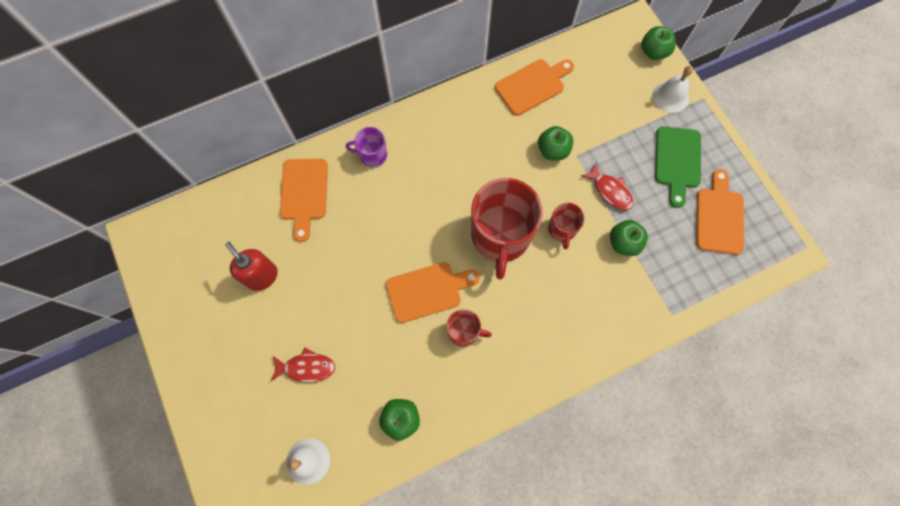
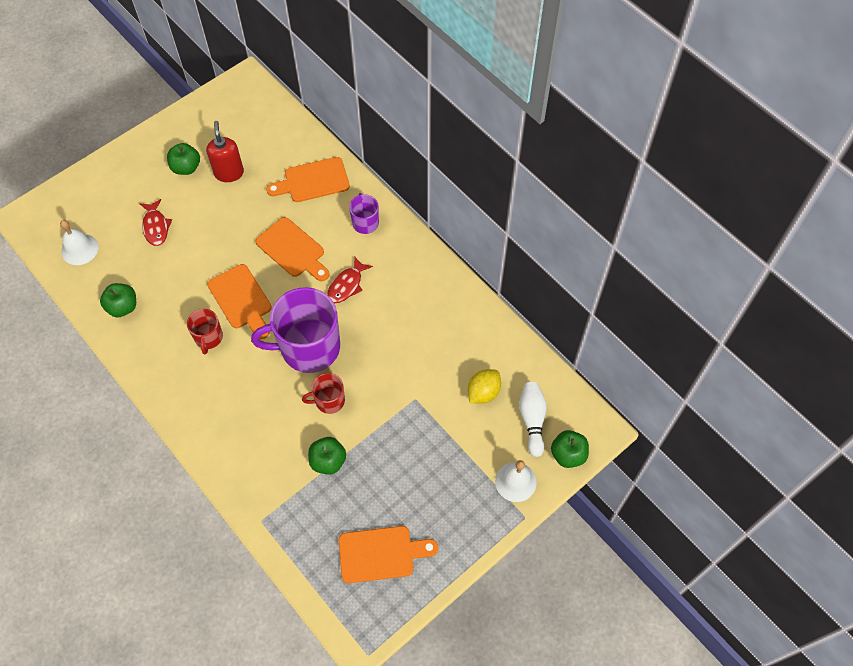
camera: 75 degrees right, 10 degrees down
red soap dispenser [225,241,278,291] -> red soap dispenser turned 45 degrees counterclockwise [206,121,244,182]
red mug [471,178,543,279] -> purple mug [251,287,340,373]
orange cutting board [495,59,574,116] -> orange cutting board moved to [256,217,329,281]
green apple [538,126,573,160] -> green apple moved to [167,143,200,175]
red fish [581,162,633,210] -> red fish moved to [327,256,373,303]
green cutting board [655,126,701,208] -> none
none -> yellow lemon [468,369,501,404]
none -> white bowling pin [519,382,547,457]

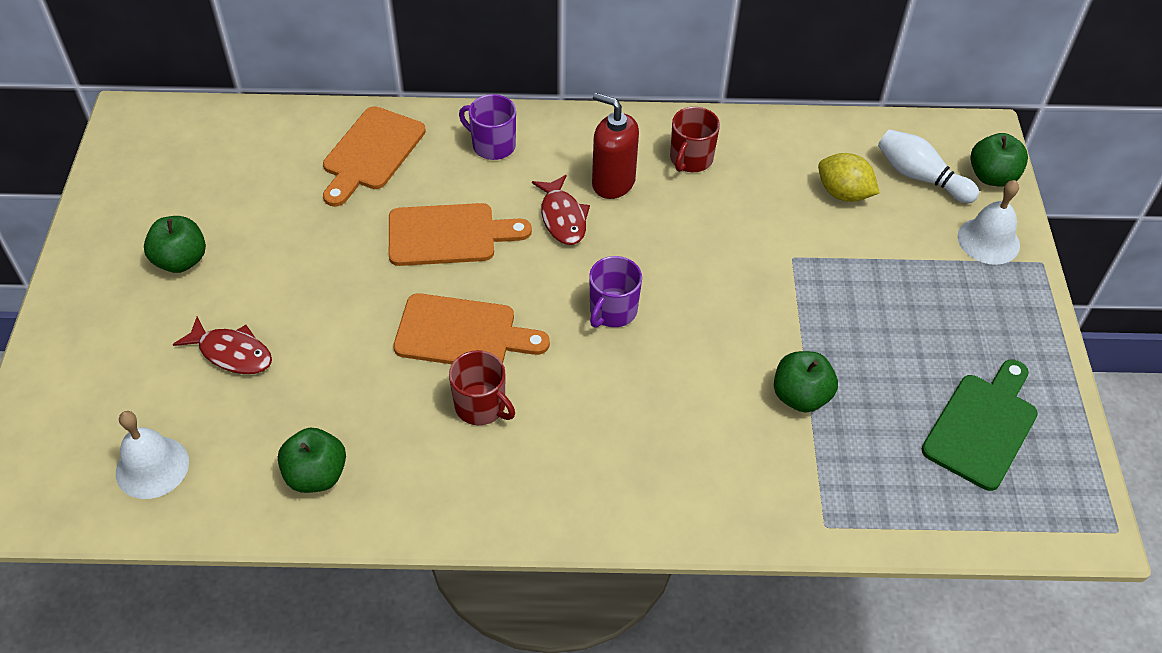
camera: 50 degrees left, 10 degrees down
red soap dispenser [206,121,244,182] -> red soap dispenser moved to [592,93,639,199]
purple mug [251,287,340,373] -> purple mug [589,256,642,328], size x0.48
red mug [302,373,345,414] -> red mug moved to [670,107,720,172]
orange cutting board [339,526,438,583] -> green cutting board [922,360,1038,491]
yellow lemon [468,369,501,404] -> yellow lemon turned 45 degrees counterclockwise [818,153,880,202]

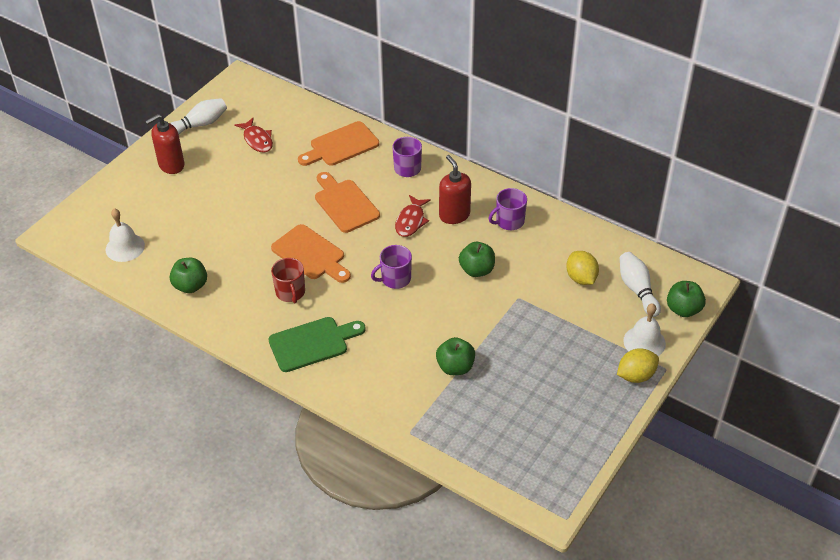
camera: 35 degrees right, 5 degrees down
green apple [144,216,206,273] -> green apple moved to [459,242,495,277]
red fish [173,317,272,374] -> red fish moved to [234,117,273,153]
orange cutting board [389,203,532,266] -> orange cutting board turned 150 degrees counterclockwise [315,172,380,233]
red mug [670,107,720,172] -> purple mug [489,188,527,230]
green cutting board [922,360,1038,491] -> green cutting board moved to [268,317,366,372]
none -> red soap dispenser [145,114,185,174]
none -> white bowling pin [170,98,227,134]
none -> yellow lemon [617,348,659,383]

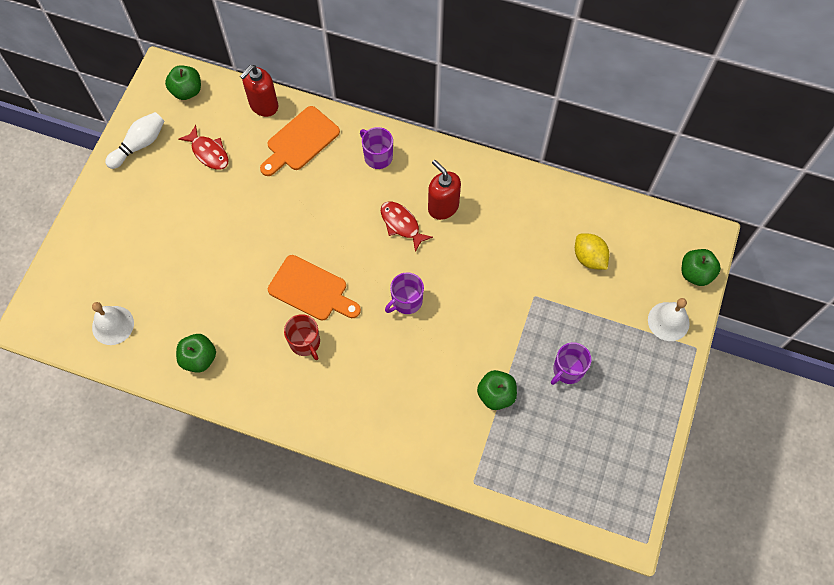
camera: 15 degrees left, 20 degrees up
red soap dispenser [145,114,185,174] -> red soap dispenser moved to [240,65,278,117]
green cutting board [268,317,366,372] -> none
orange cutting board [315,172,380,233] -> none
red fish [395,195,431,237] -> red fish turned 135 degrees clockwise [381,202,433,252]
green apple [459,242,495,277] -> green apple moved to [165,65,201,100]
purple mug [489,188,527,230] -> purple mug moved to [551,342,591,385]
yellow lemon [617,348,659,383] -> none
white bowling pin [620,252,661,317] -> none

